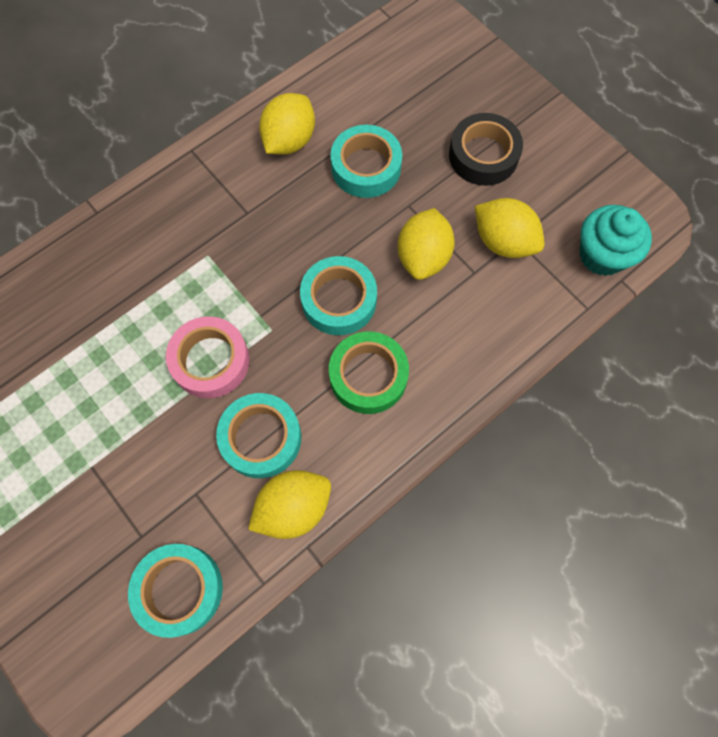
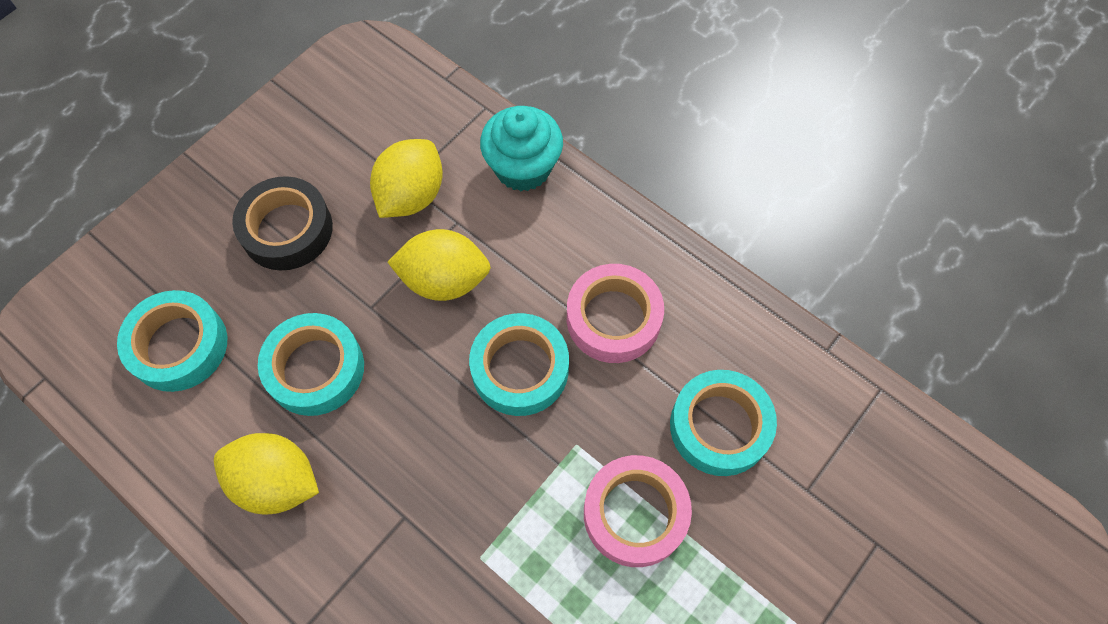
camera: 100 degrees left, 5 degrees down
turquoise tape [128,544,223,638] -> turquoise tape moved to [117,290,227,392]
yellow lemon [248,470,331,539] -> none
green tape [329,332,409,414] -> pink tape [567,264,664,363]
turquoise cupcake [580,205,652,276] -> turquoise cupcake moved to [480,106,563,191]

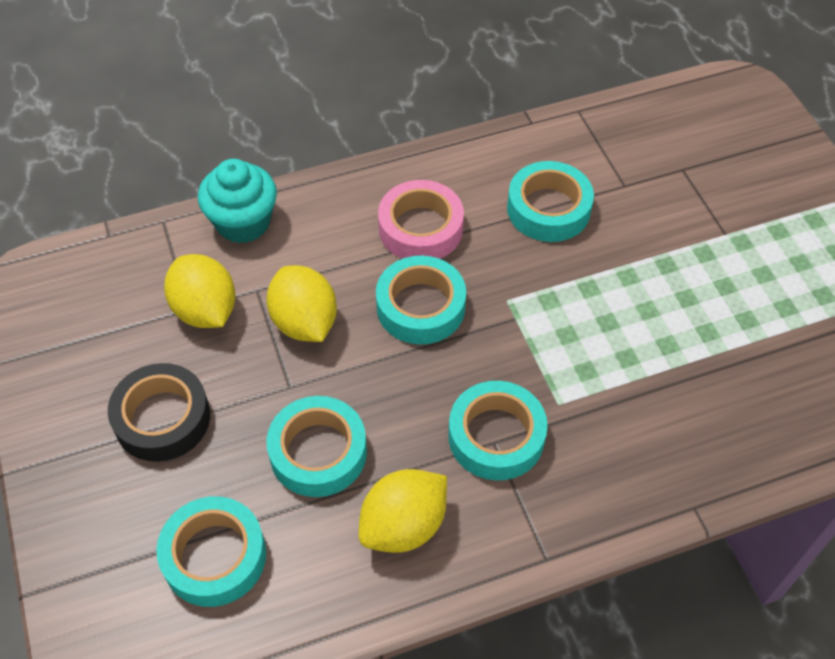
camera: 60 degrees left, 10 degrees down
yellow lemon [387,229,491,301] -> yellow lemon turned 60 degrees counterclockwise [267,265,337,342]
pink tape [584,455,692,567] -> none
none -> turquoise tape [448,381,548,480]

